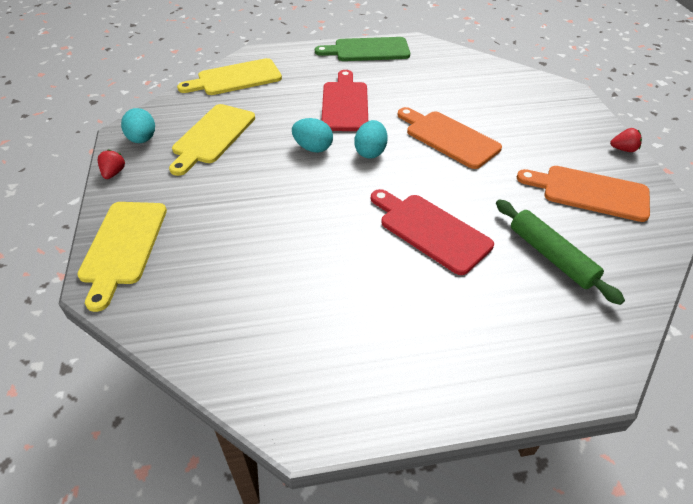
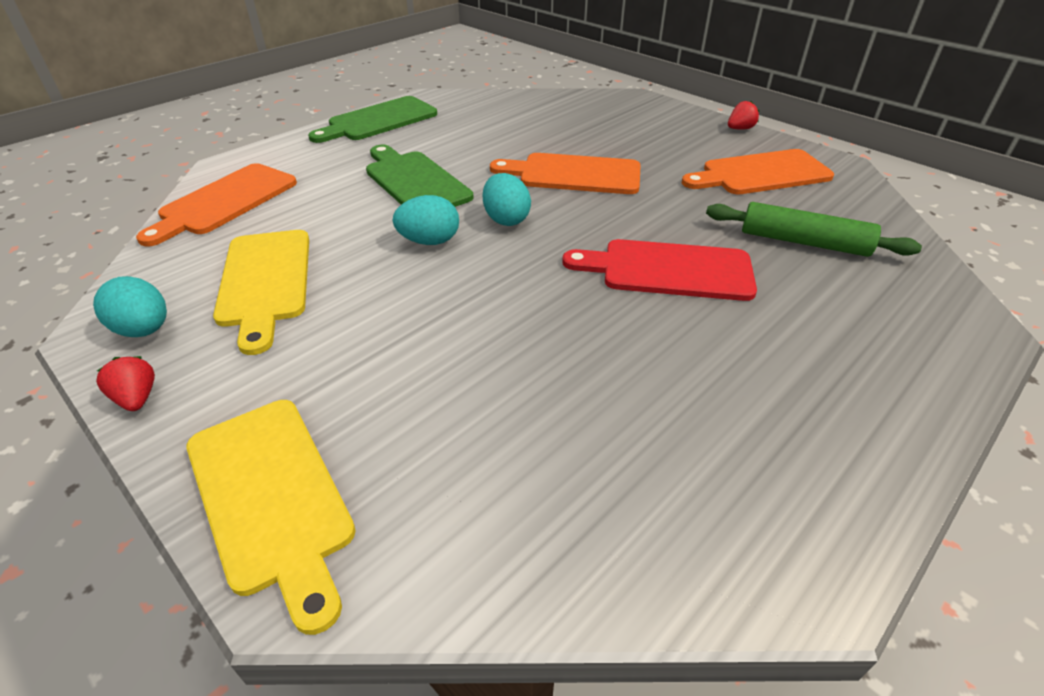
camera: 35 degrees left, 5 degrees down
yellow cutting board [177,58,282,95] -> orange cutting board [136,163,297,246]
red cutting board [321,70,368,131] -> green cutting board [366,145,474,207]

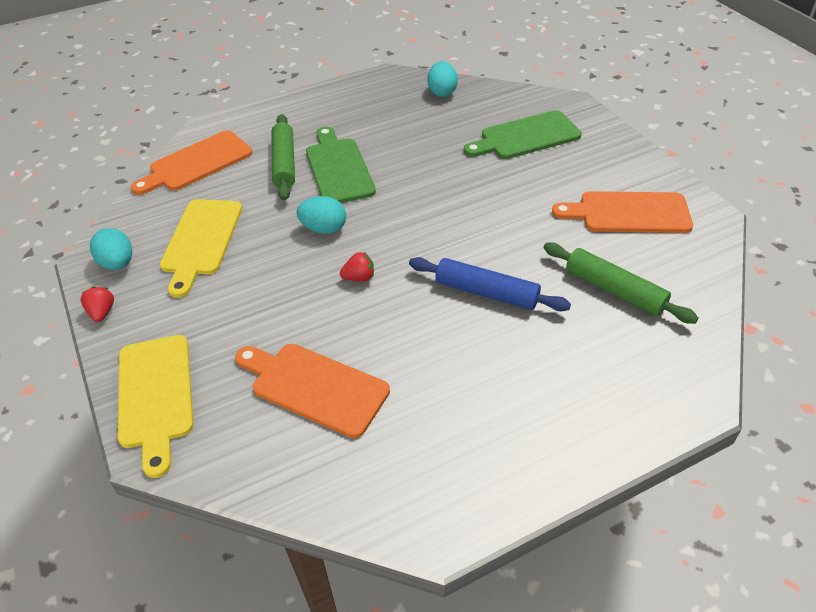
camera: 20 degrees right, 5 degrees up
green cutting board [308,96,437,143] -> green cutting board moved to [464,110,582,159]
turquoise egg [483,173,531,226] -> turquoise egg moved to [427,61,458,97]
orange cutting board [490,153,641,194] -> orange cutting board moved to [235,344,390,438]
red cutting board [562,239,757,301] -> blue rolling pin [409,257,571,311]
red strawberry [728,101,759,130] -> red strawberry moved to [340,252,374,281]
none -> green rolling pin [272,114,295,201]

